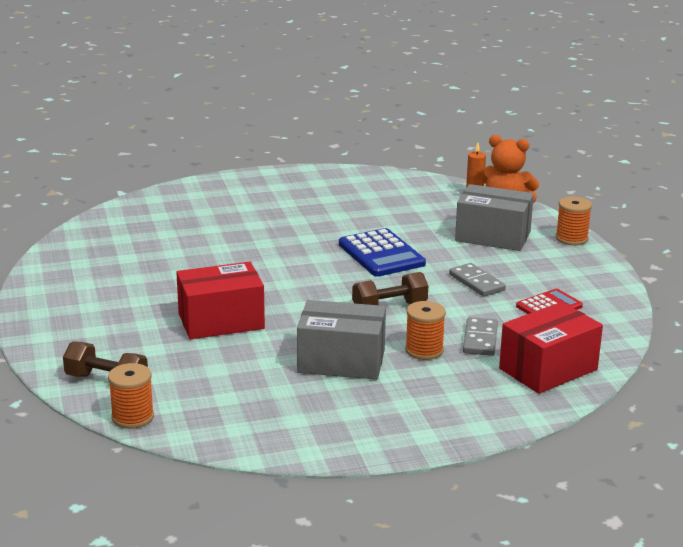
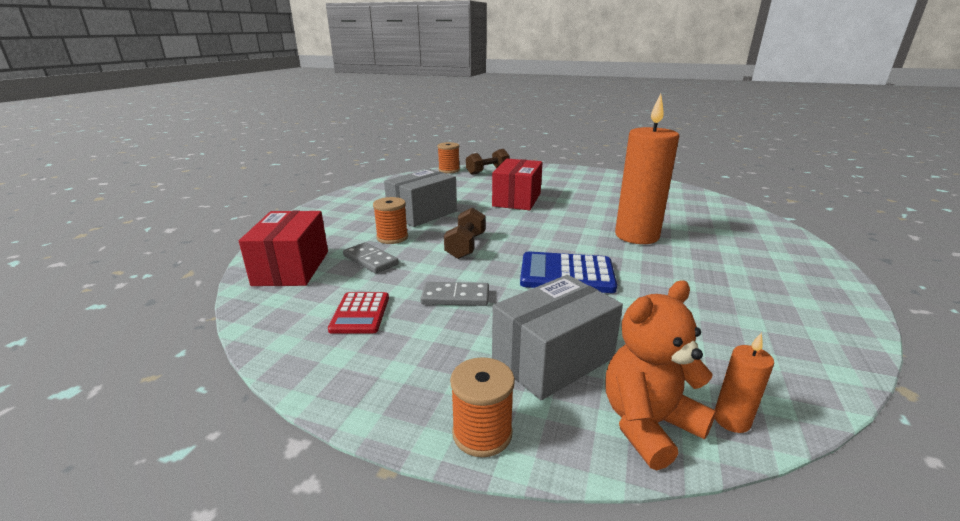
camera: 125 degrees right, 0 degrees up
none -> orange candle [615,94,679,244]

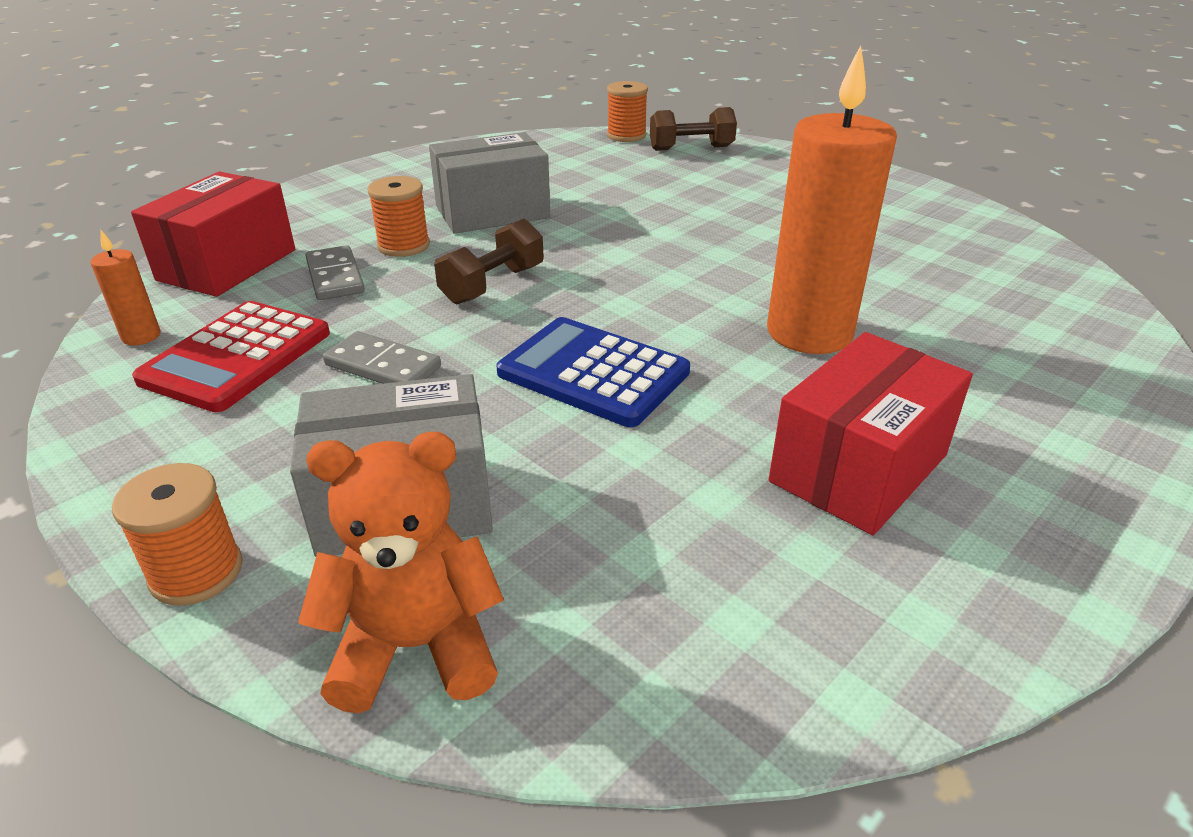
camera: 25 degrees right, 10 degrees up
red calculator [328,292,389,333] -> red calculator [132,301,330,412], size x1.58
red box [492,159,543,210] -> red box moved to [769,332,973,535]
orange candle [715,332,774,433] -> orange candle moved to [91,230,160,345]

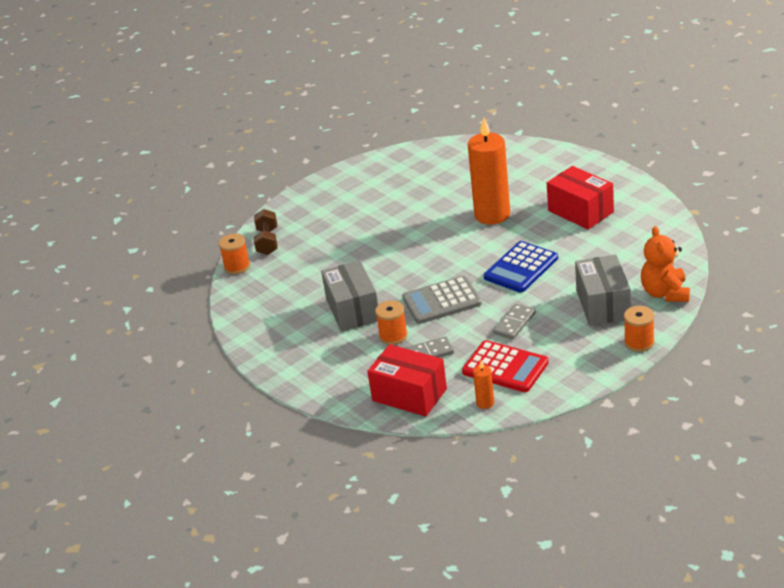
camera: 80 degrees left, 0 degrees up
brown dumbbell [434,219,544,304] -> grey calculator [402,276,482,324]

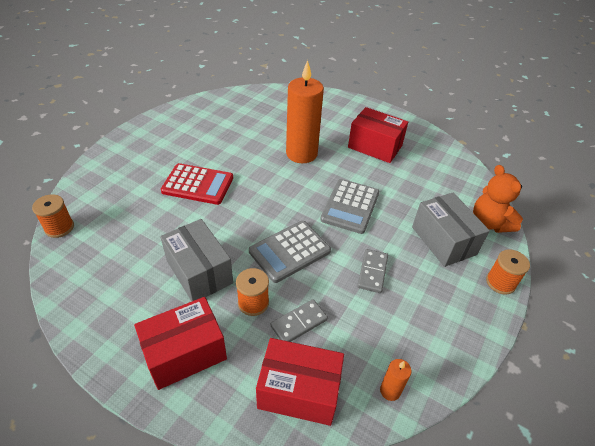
camera: 25 degrees left, 10 degrees up
brown dumbbell [254,209,277,255] -> none
red calculator [462,340,549,392] -> red calculator moved to [161,163,233,205]
blue calculator [484,241,558,293] -> grey calculator [320,179,379,234]
none -> red box [134,297,227,390]

